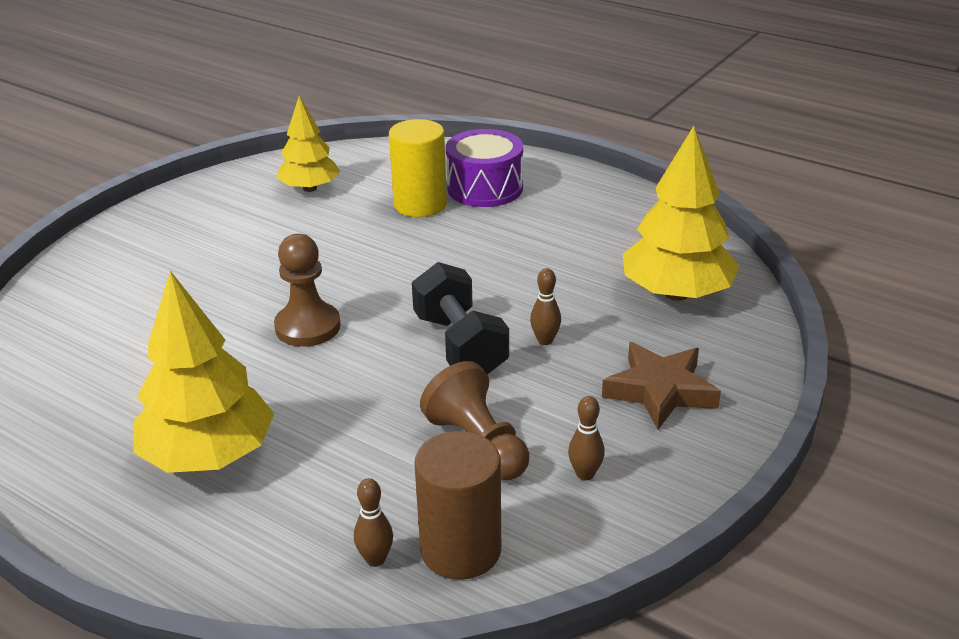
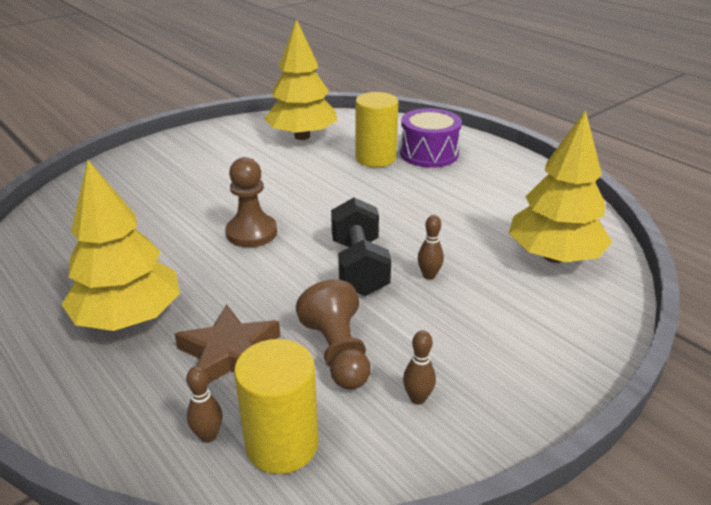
camera: 15 degrees right, 0 degrees up
yellow tree [277,96,340,192] -> yellow tree [264,19,337,140], size x1.56
brown cylinder [414,431,501,580] -> yellow cylinder [234,339,318,474]
brown star [602,342,721,430] -> brown star moved to [175,304,280,384]

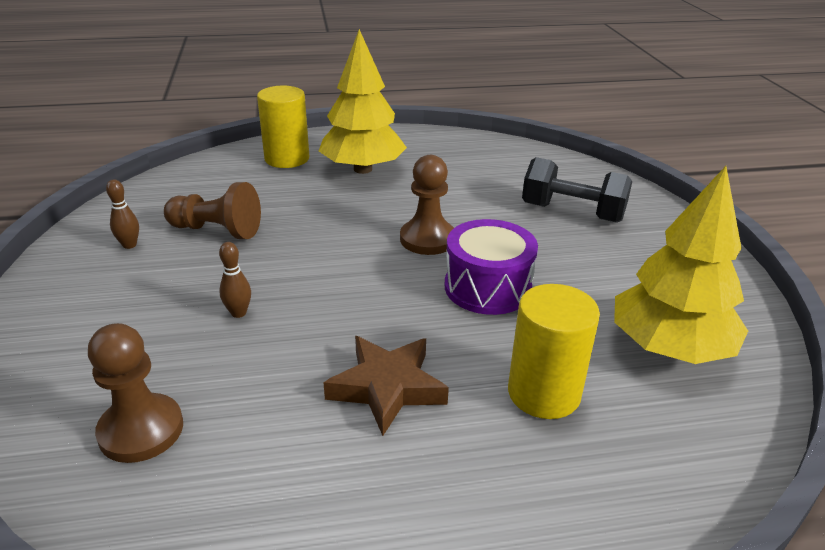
camera: 120 degrees right, 0 degrees up
brown star [175,304,280,384] -> brown star moved to [323,336,449,436]
brown bowling pin [186,366,223,443] -> none
yellow cylinder [234,339,318,474] -> yellow cylinder moved to [257,86,309,168]
black dumbbell [331,197,391,296] -> black dumbbell moved to [522,157,632,223]
purple drum [400,108,462,168] -> purple drum moved to [445,219,538,315]
yellow tree [509,110,612,263] -> brown pawn [88,323,183,463]

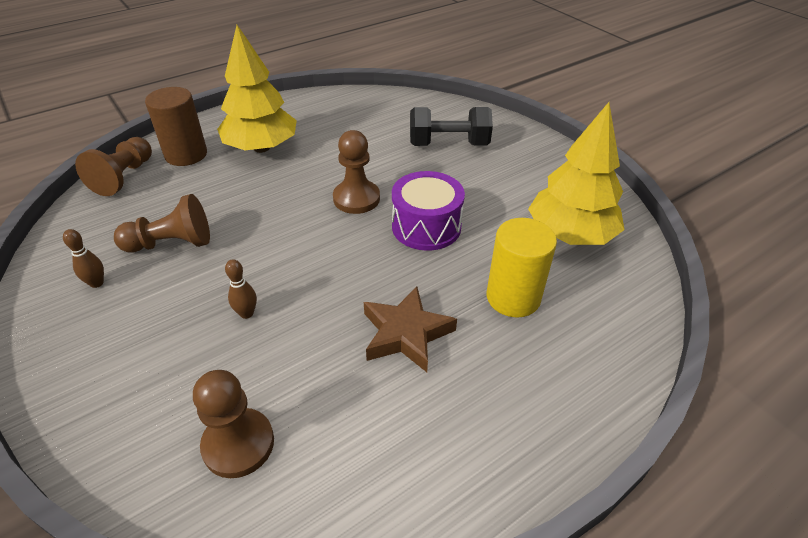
camera: 25 degrees left, 10 degrees up
yellow cylinder [257,86,309,168] -> brown cylinder [145,87,207,166]
none -> brown pawn [75,137,152,196]

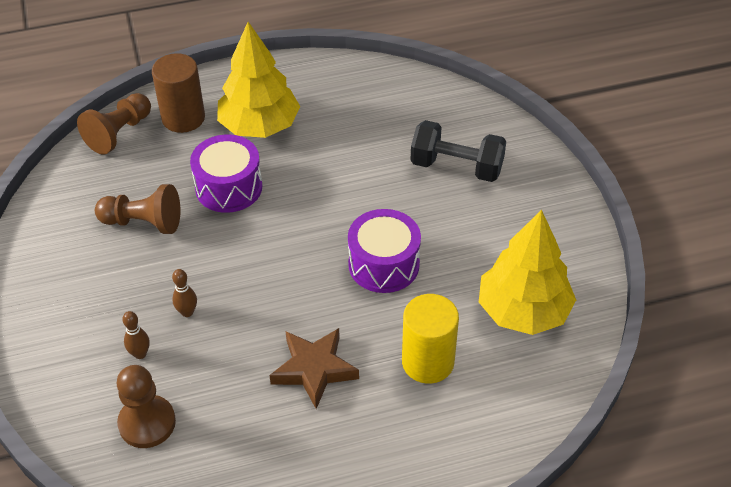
camera: 20 degrees right, 5 degrees up
brown bowling pin [63,229,104,288] -> brown bowling pin moved to [122,311,150,359]
brown pawn [333,130,380,214] -> none
none -> purple drum [190,134,263,213]

